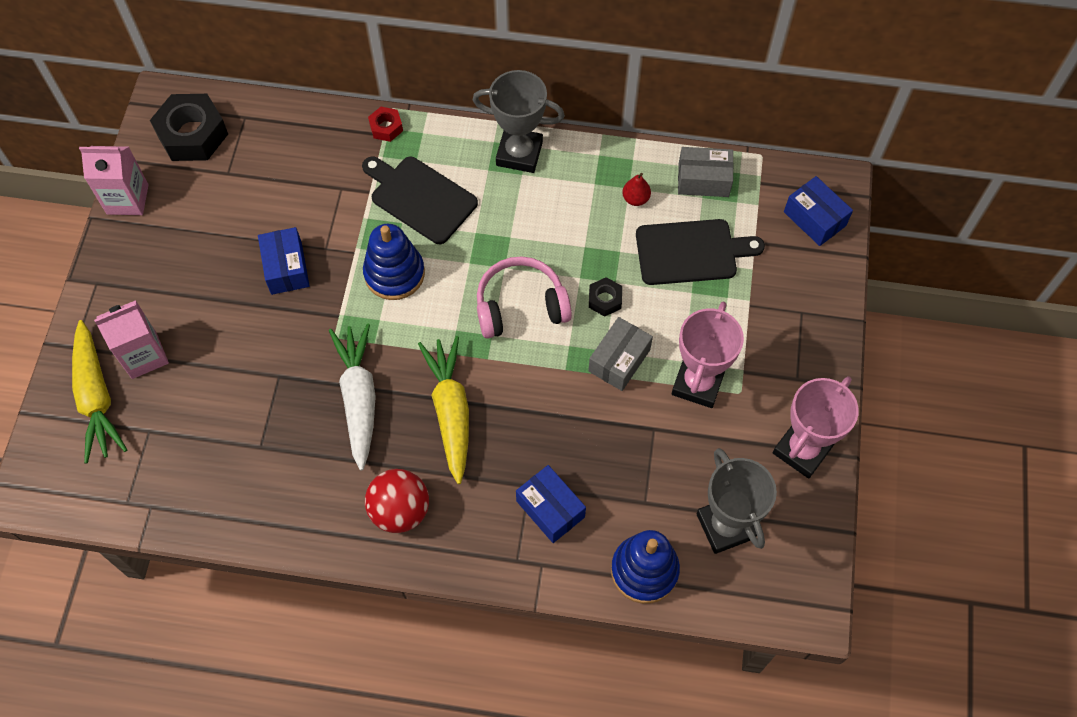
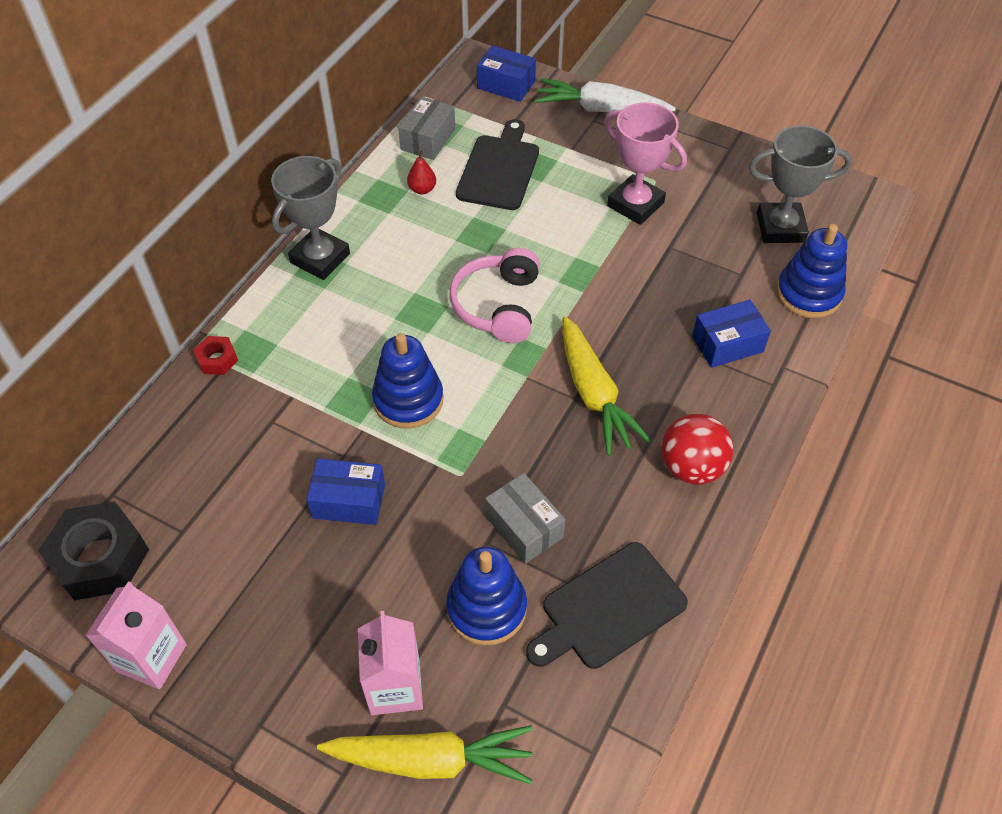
camera: 70 degrees left, 10 degrees down
white carrot [329,324,376,471] -> white carrot moved to [535,78,676,112]
black cutting board [362,157,478,244] -> black cutting board moved to [526,542,688,669]
yellow carrot [418,336,469,484] -> yellow carrot turned 120 degrees counterclockwise [562,316,652,456]
grey box [588,317,653,391] -> grey box moved to [485,473,566,564]
black nut [589,277,622,317] -> none
pink trophy [773,377,859,478] -> none
blue box [784,176,853,246] -> blue box turned 45 degrees clockwise [477,45,536,102]
none -> blue stacking toy [446,547,527,646]

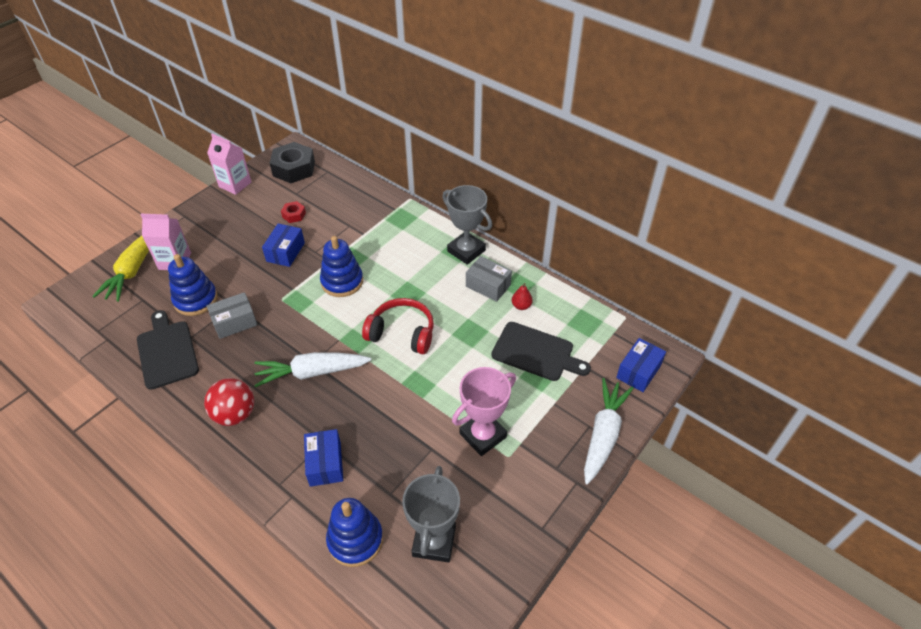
camera: 100 degrees right, 5 degrees down
red nut [194,336,238,375] -> red nut moved to [281,201,306,223]
grey box [398,96,455,160] -> grey box moved to [466,256,512,302]
pink headphones [449,248,540,343] -> red headphones [362,298,434,354]
yellow carrot [562,316,652,456] -> white carrot [254,352,371,387]

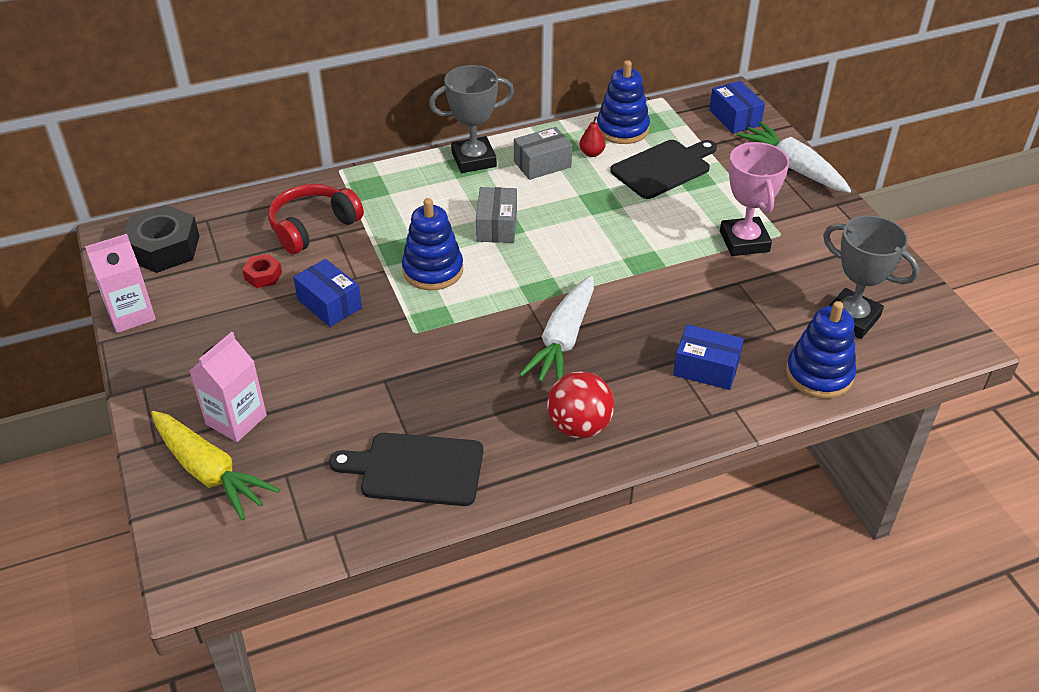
camera: 60 degrees left, 5 degrees down
blue stacking toy [168,254,218,316] -> blue stacking toy moved to [597,60,650,144]
grey box [207,292,258,339] -> grey box moved to [476,187,517,243]
red headphones [362,298,434,354] -> red headphones moved to [268,184,364,254]

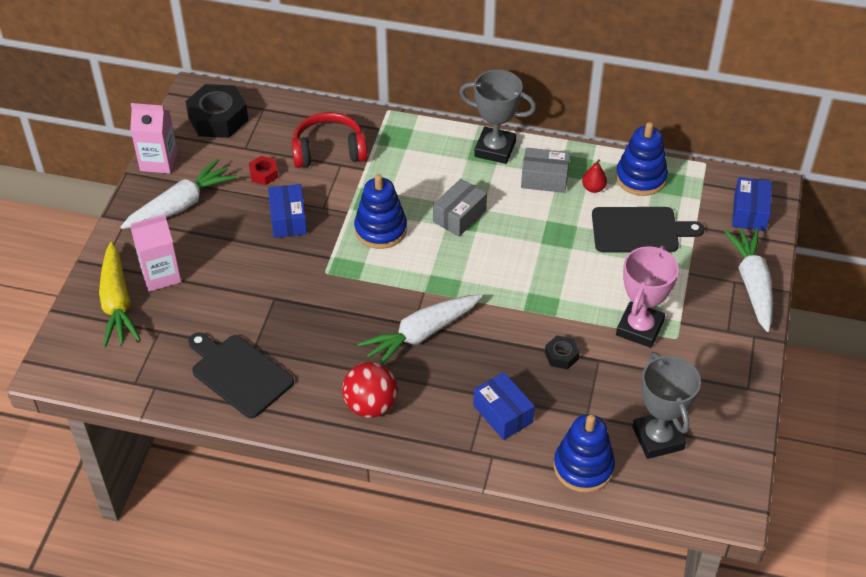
camera: 35 degrees right, 5 degrees up
none -> white carrot [121,159,237,229]
none -> black nut [545,335,580,369]

